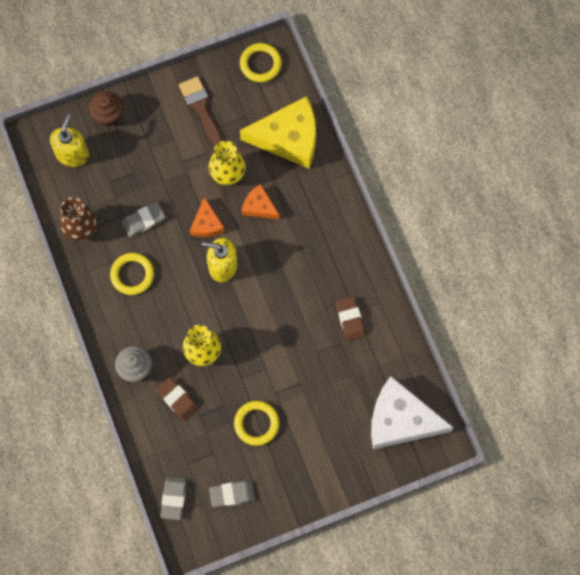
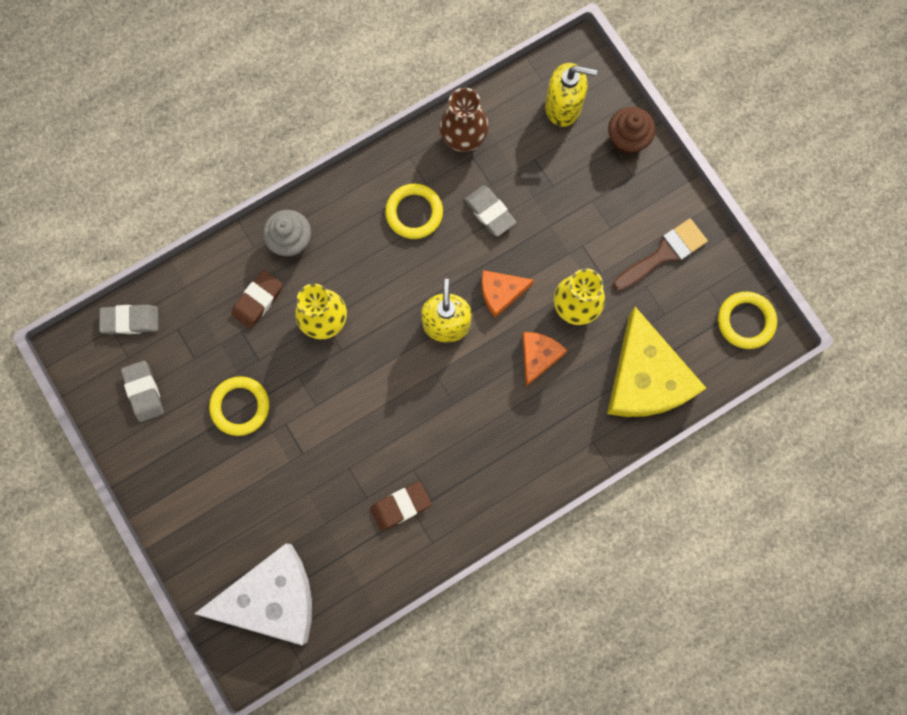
camera: 80 degrees right, 5 degrees up
white cheese [371,376,454,450] -> white cheese turned 75 degrees clockwise [194,544,312,645]

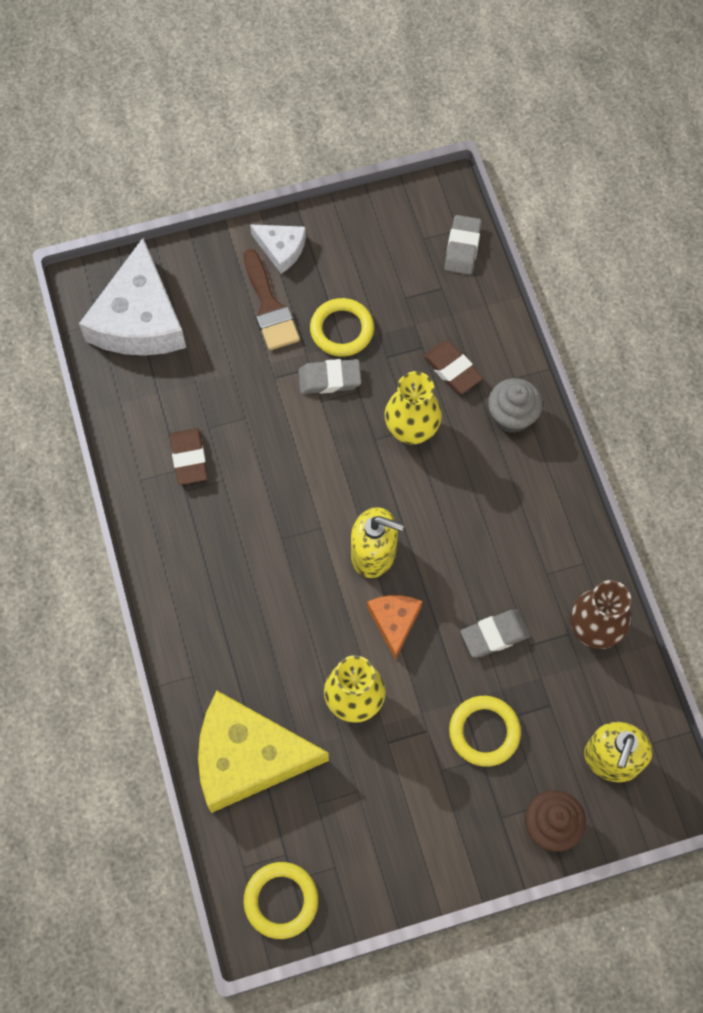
camera: 105 degrees right, 10 degrees down
grey eraser [121,361,164,422] -> grey eraser moved to [298,359,361,394]
yellow ring [385,184,443,239] -> yellow ring moved to [449,696,521,767]
orange cheese [522,332,567,386] -> none
brown brush [613,219,708,291] -> brown brush moved to [244,249,300,350]
none -> white cheese [250,224,306,274]

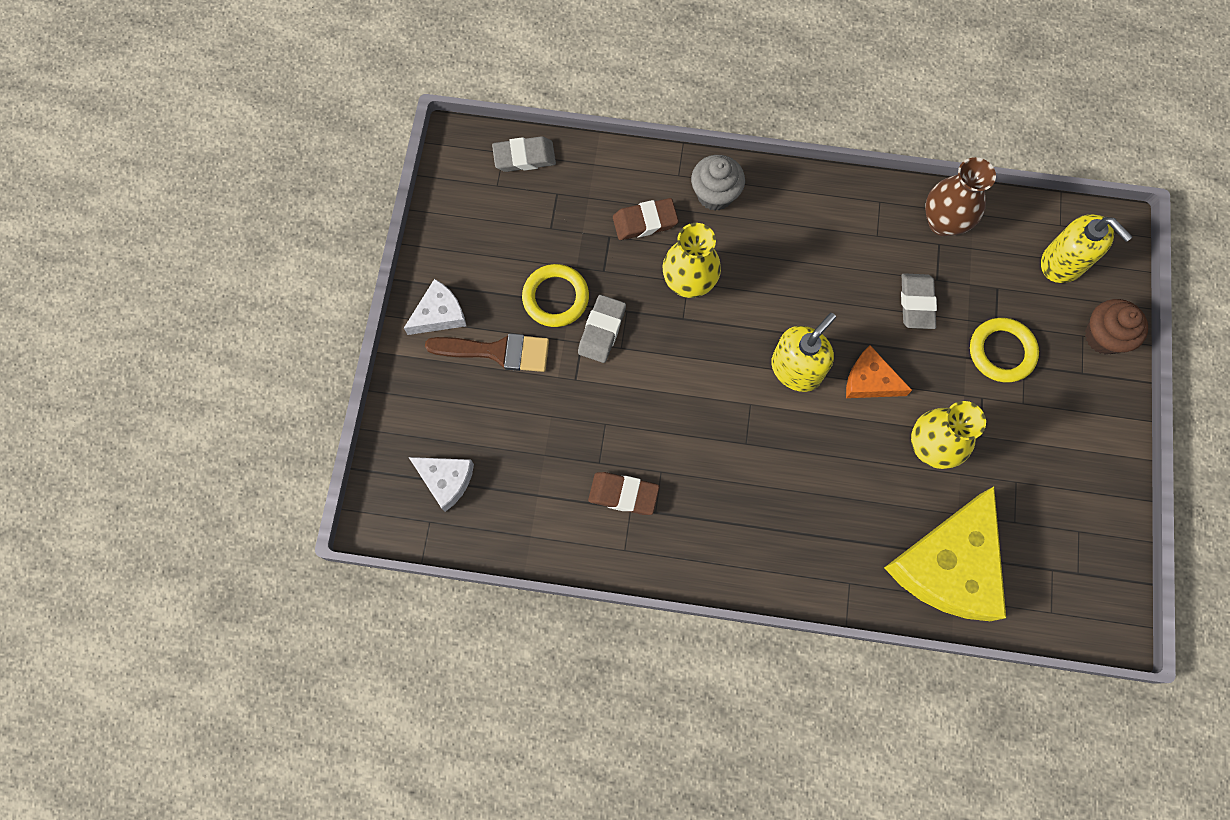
camera: 65 degrees left, 5 degrees up
white cheese [79,238,186,356] -> white cheese [409,457,474,512], size x0.50
yellow ring [243,862,318,939] -> none
grey eraser [445,215,482,275] -> grey eraser turned 45 degrees counterclockwise [492,136,556,172]

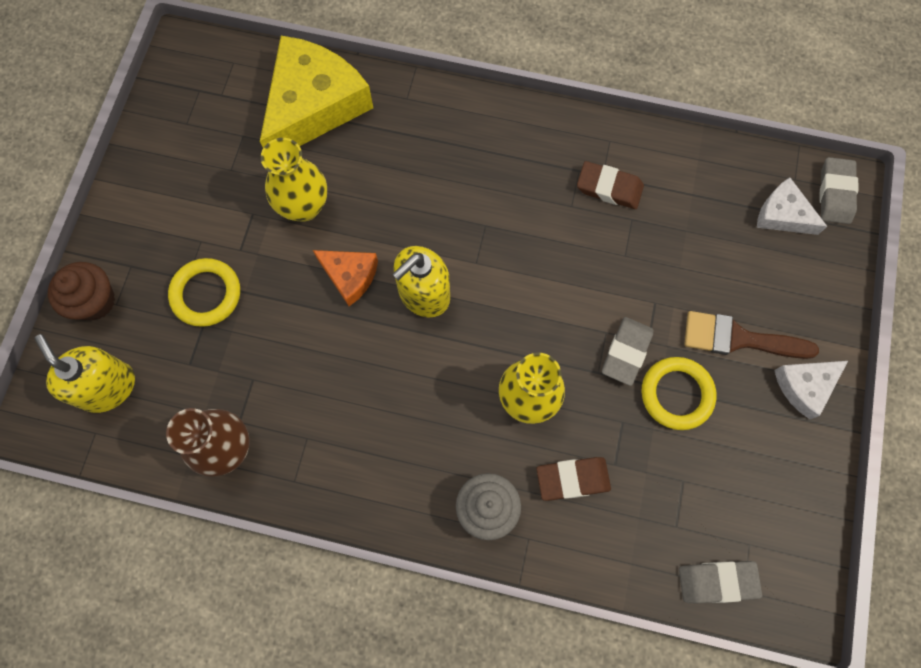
camera: 175 degrees left, 0 degrees up
grey eraser [901,273,937,329] -> grey eraser moved to [820,157,858,224]

